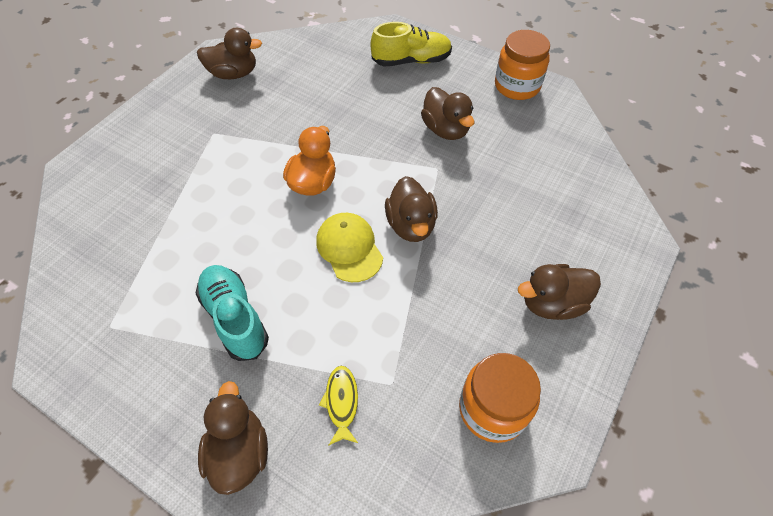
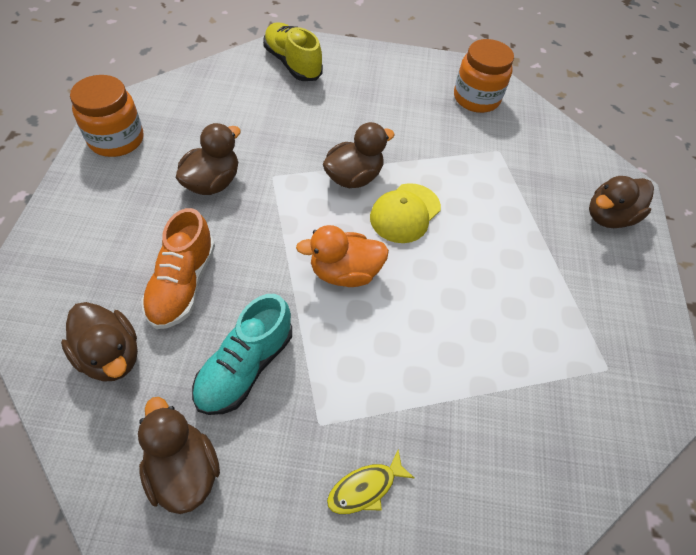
camera: 120 degrees left, 0 degrees up
turquoise shoe [195,265,269,361] -> turquoise shoe moved to [192,294,292,415]
yellow fish [319,366,358,445] -> yellow fish moved to [327,450,414,514]
yellow shoe [371,22,452,67] -> yellow shoe moved to [263,22,323,81]
brown duck [518,264,601,320] -> brown duck moved to [61,302,138,382]
none -> orange shoe [141,208,215,329]

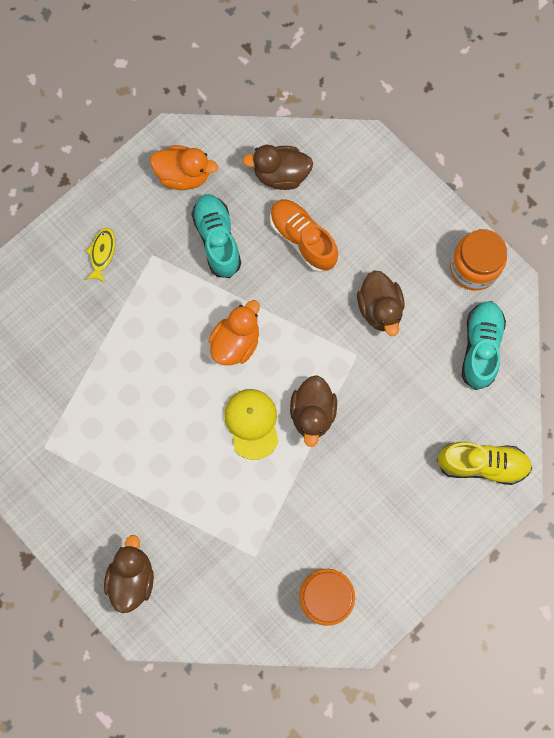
camera: 135 degrees right, 20 degrees up
brown duck [138,397,220,514] -> orange duck [150,145,218,190]
none -> turquoise shoe [462,301,506,390]

